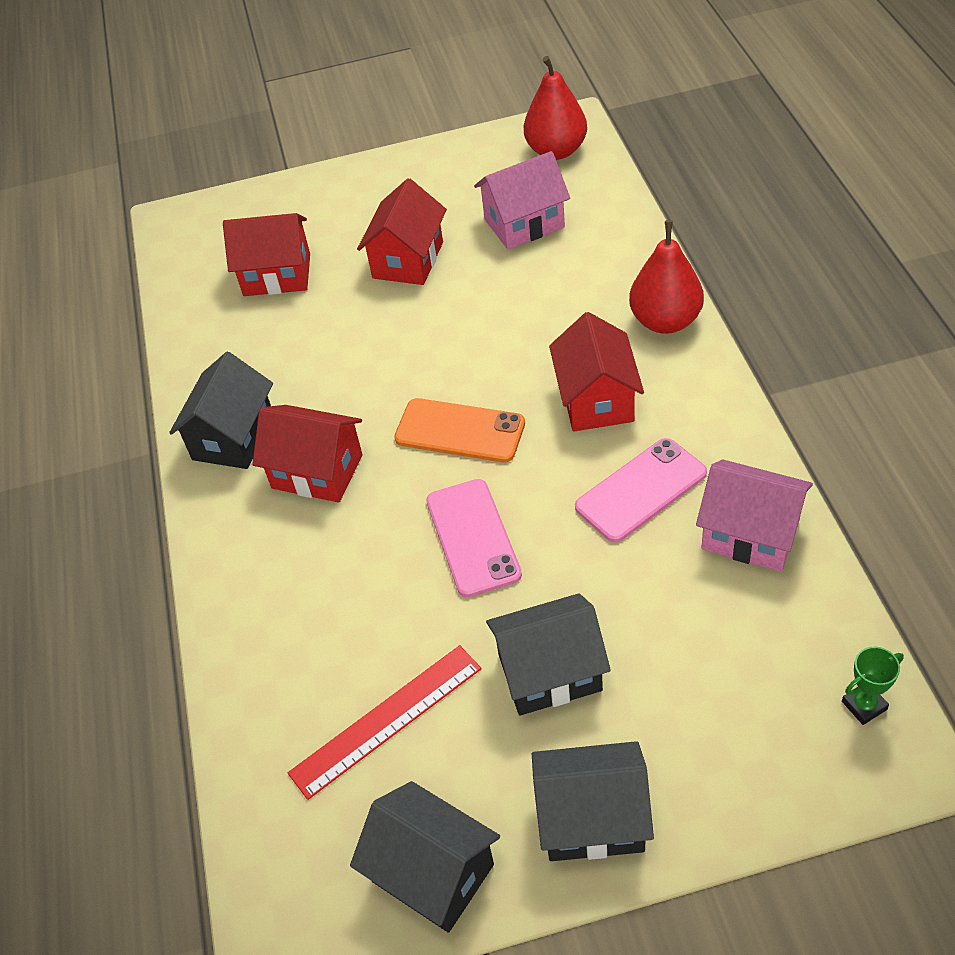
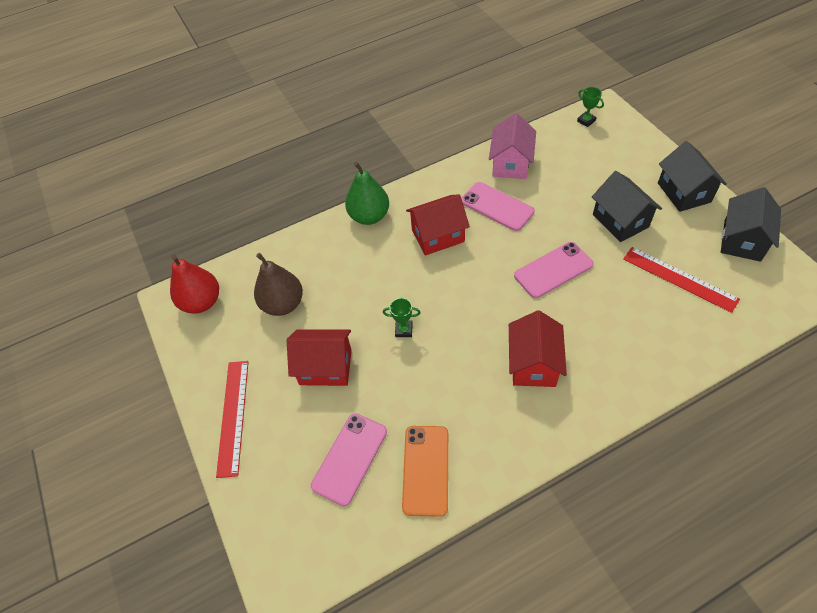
camera: 105 degrees left, 5 degrees up
black house [169,352,273,469] -> none
red house [223,213,310,296] -> pink phone [311,413,387,506]
orange phone [394,398,525,462] -> orange phone moved to [402,426,448,517]
pink house [474,151,570,249] -> brown pear [254,253,303,316]
red pear [629,220,704,334] -> green pear [345,162,389,225]
none -> red ruler [216,361,249,478]
none -> green trophy [383,298,421,337]

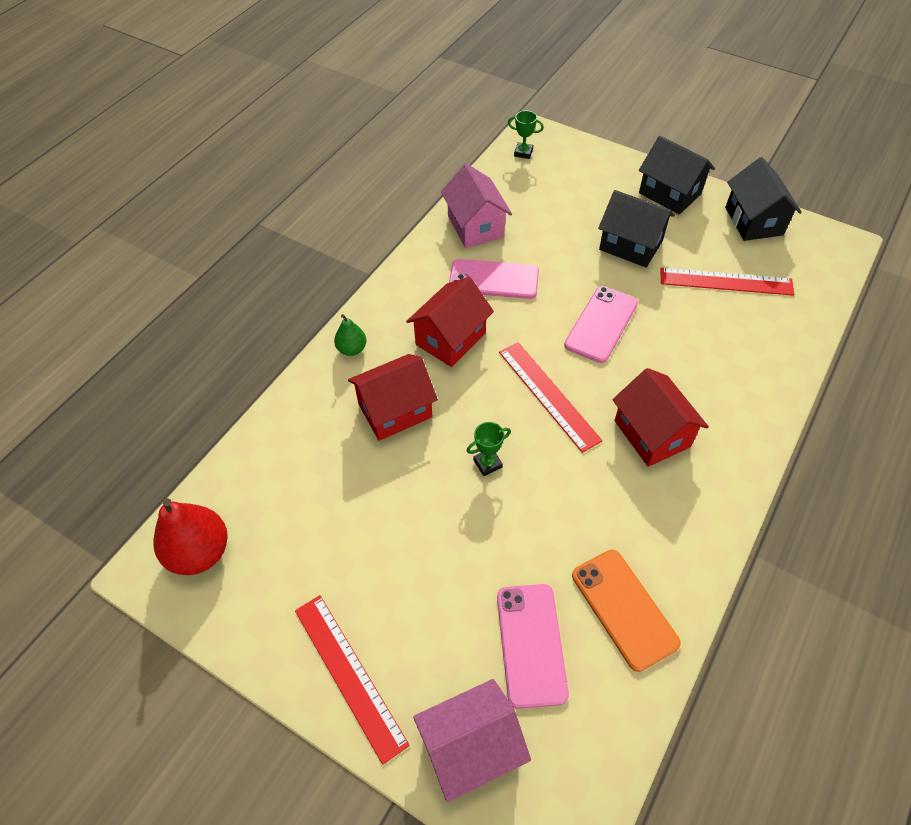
camera: 35 degrees left, 0 degrees up
brown pear [254,253,303,316] -> none
red house [287,329,352,386] -> red house moved to [348,354,438,441]
green pear [345,162,389,225] -> green pear [334,314,367,356], size x0.54
none -> pink house [413,679,531,802]
none -> red ruler [499,342,603,453]

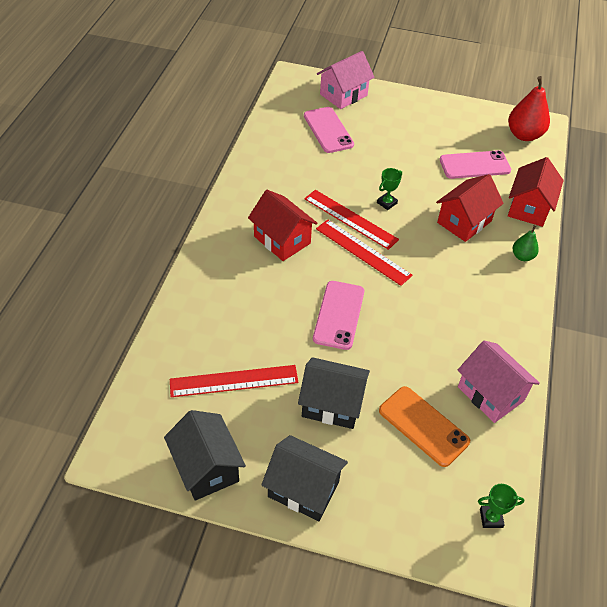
camera: 160 degrees right, 5 degrees down
red ruler [295,595,410,765] -> red ruler moved to [304,190,399,250]
red house [406,277,494,367] -> red house moved to [508,157,564,227]
pink phone [449,259,539,299] -> pink phone moved to [439,150,511,179]
orange phone [572,550,681,672] -> orange phone moved to [379,386,470,467]

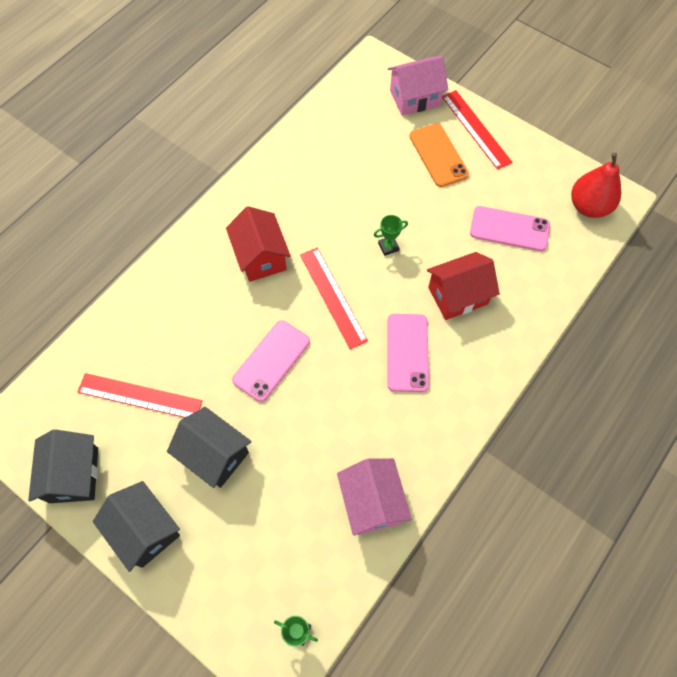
camera: 25 degrees right, 15 degrees up
pink phone [304,107,354,153] -> pink phone moved to [387,314,429,392]
red ruler [304,190,399,250] -> red ruler moved to [442,90,512,170]
orange phone [379,386,470,467] -> orange phone moved to [409,123,469,187]
red house [508,157,564,227] -> none
green pear [513,225,539,261] -> none

